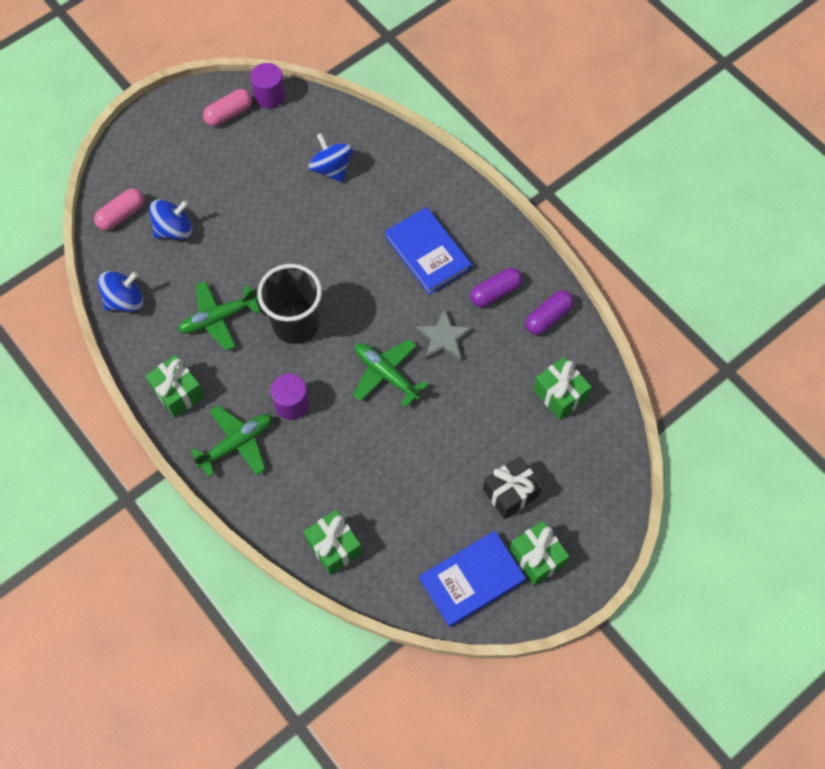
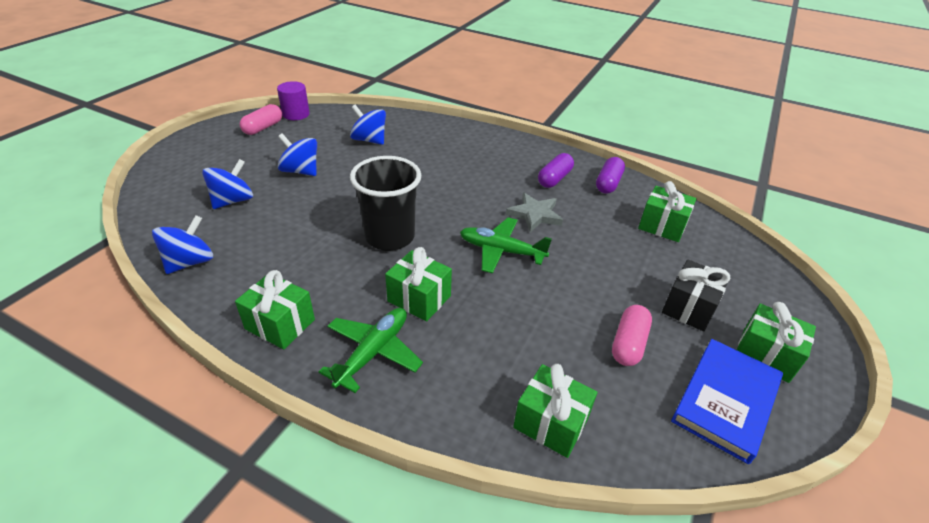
camera: 25 degrees left, 25 degrees down
pink capsule [94,188,144,230] -> pink capsule moved to [612,305,652,366]
green plane [178,281,261,351] -> none
purple cylinder [271,373,309,420] -> green gift [385,247,452,322]
blue book [385,207,472,295] -> none
none -> blue spinning top [278,133,317,176]

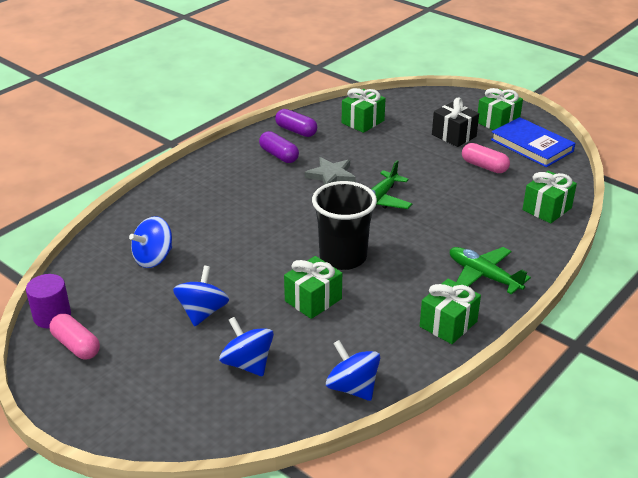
camera: 75 degrees left, 5 degrees down
blue spinning top [278,133,317,176] -> blue spinning top turned 150 degrees clockwise [173,266,229,326]
green gift [385,247,452,322] -> green gift moved to [284,256,342,319]

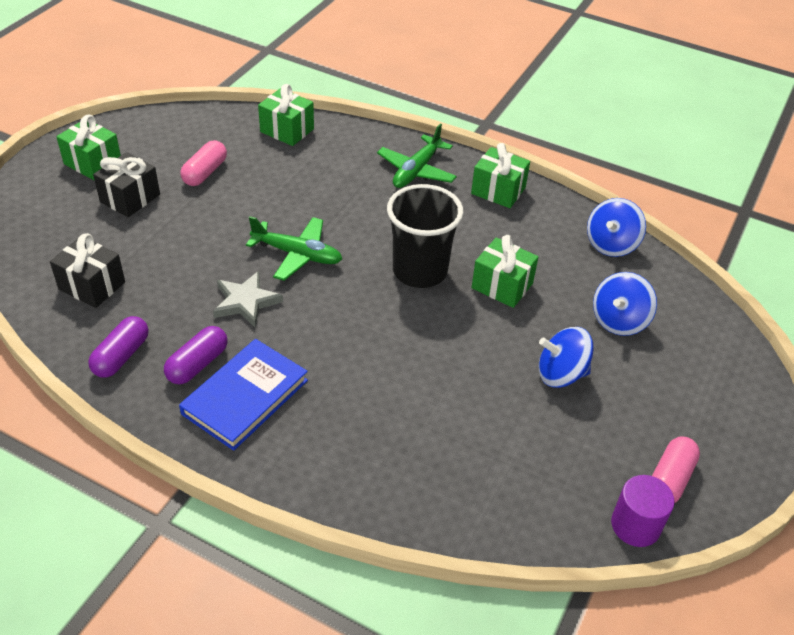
camera: 105 degrees left, 10 degrees up
blue spinning top [129,216,172,268] -> none
green gift [342,88,386,133] -> black gift [50,233,125,308]
blue book [491,117,575,167] -> blue book moved to [179,339,308,451]

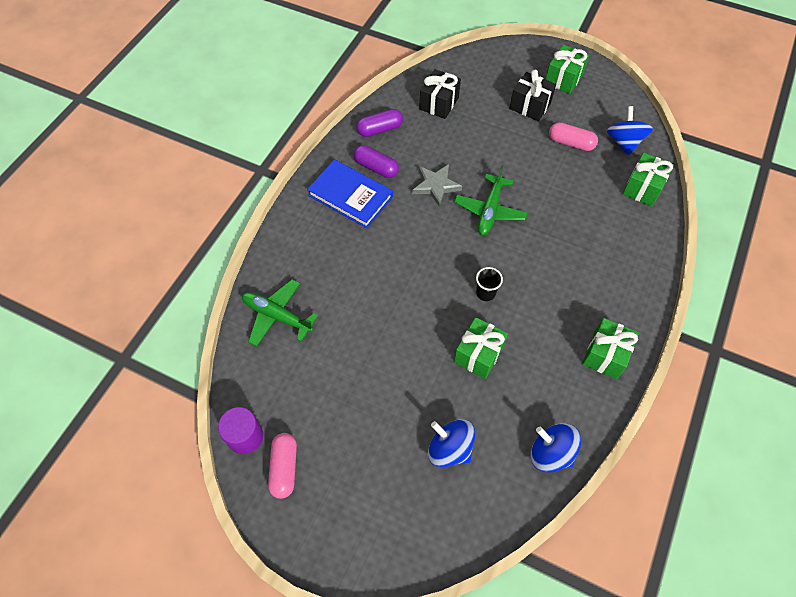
camera: 90 degrees right, 15 degrees up
purple capsule [88,316,149,378] -> purple capsule turned 45 degrees counterclockwise [356,109,403,137]
green plane [377,124,457,188] -> green plane moved to [242,279,318,346]
black cup [387,184,463,288] -> black cup [476,267,503,301], size x0.44
blue spinning top [539,327,594,388] -> blue spinning top moved to [607,106,653,155]
pink capsule [652,436,700,503] -> pink capsule turned 60 degrees clockwise [268,433,297,499]

